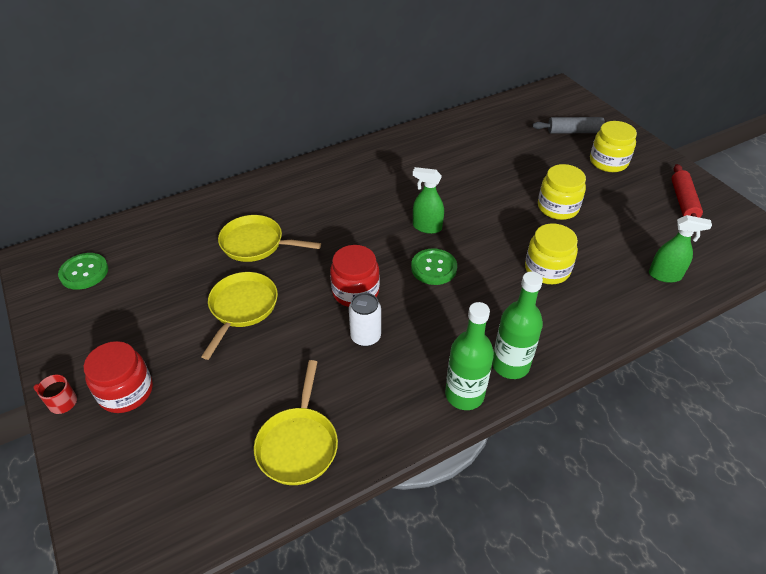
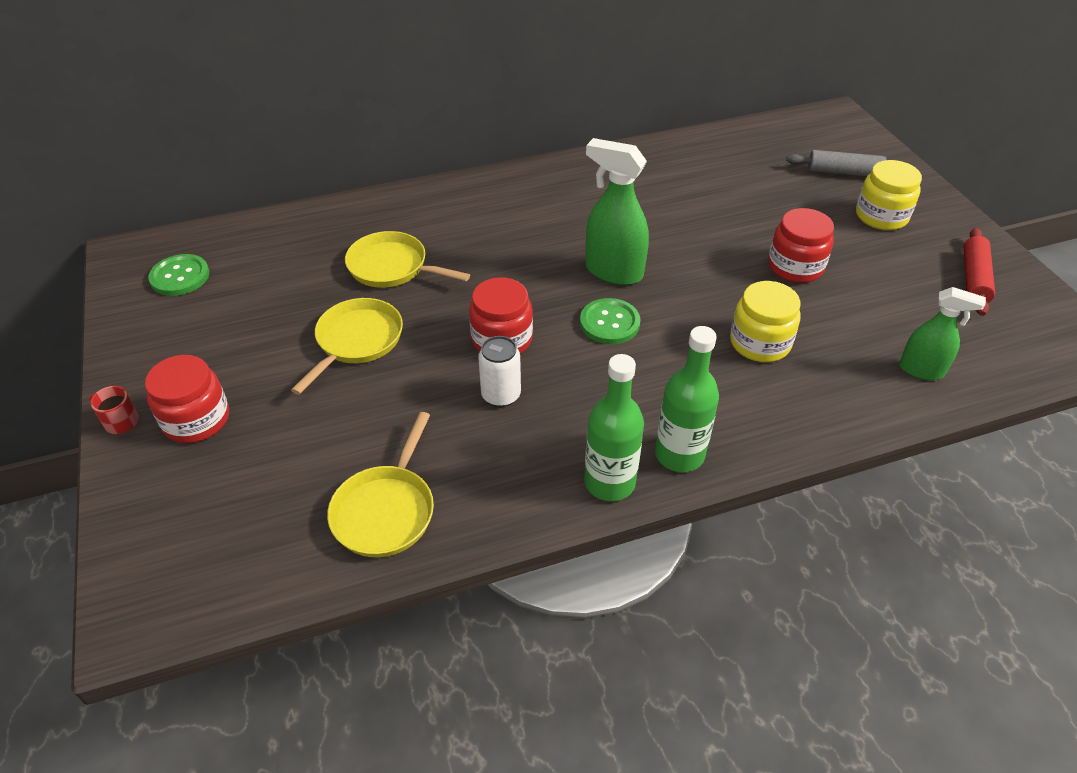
camera: 10 degrees right, 0 degrees up
green spray bottle [413,167,444,234] -> green spray bottle [586,138,649,285], size x1.55
yellow jar [538,164,586,220] -> red jar [768,208,834,283]

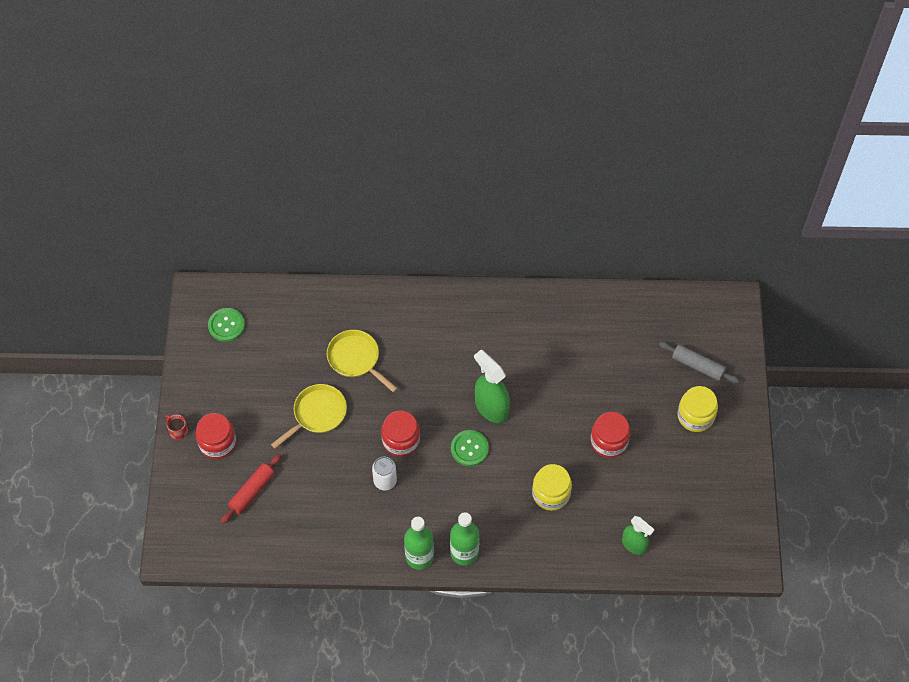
camera: 20 degrees right, 15 degrees up
yellow pan [327,412,434,557] -> none
red rolling pin [963,228,995,316] -> red rolling pin moved to [221,454,281,524]

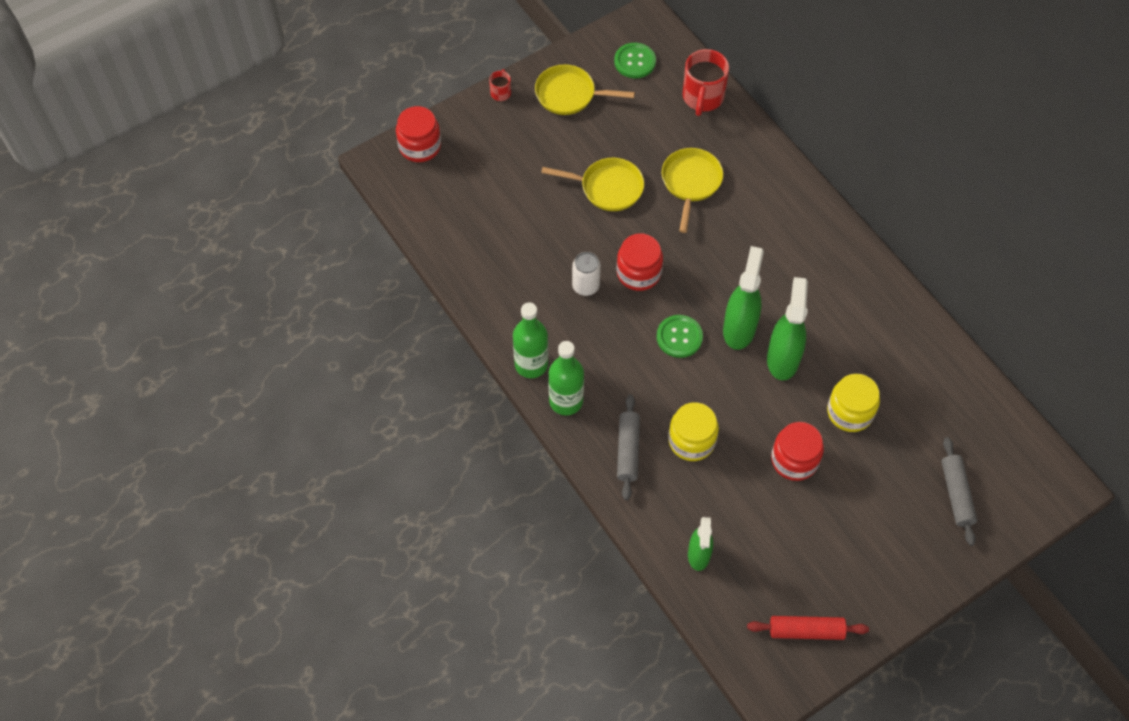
camera: 55 degrees right, 0 degrees up
red jar [195,413,236,459] -> red jar moved to [396,106,441,162]
red rolling pin [221,454,281,524] -> red rolling pin moved to [747,616,869,640]
yellow jar [677,386,718,432] -> yellow jar moved to [827,374,880,432]
none -> yellow pan [535,64,635,115]
none -> grey rolling pin [617,394,640,500]
none -> red mug [682,49,729,116]
none -> green spray bottle [767,277,808,380]

